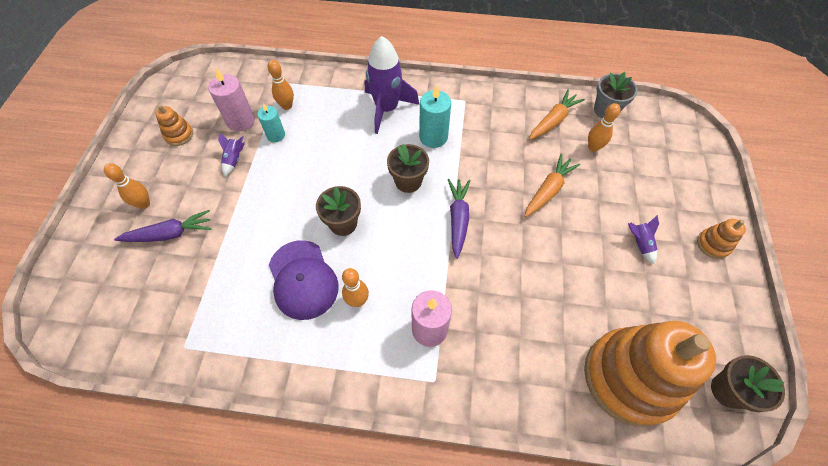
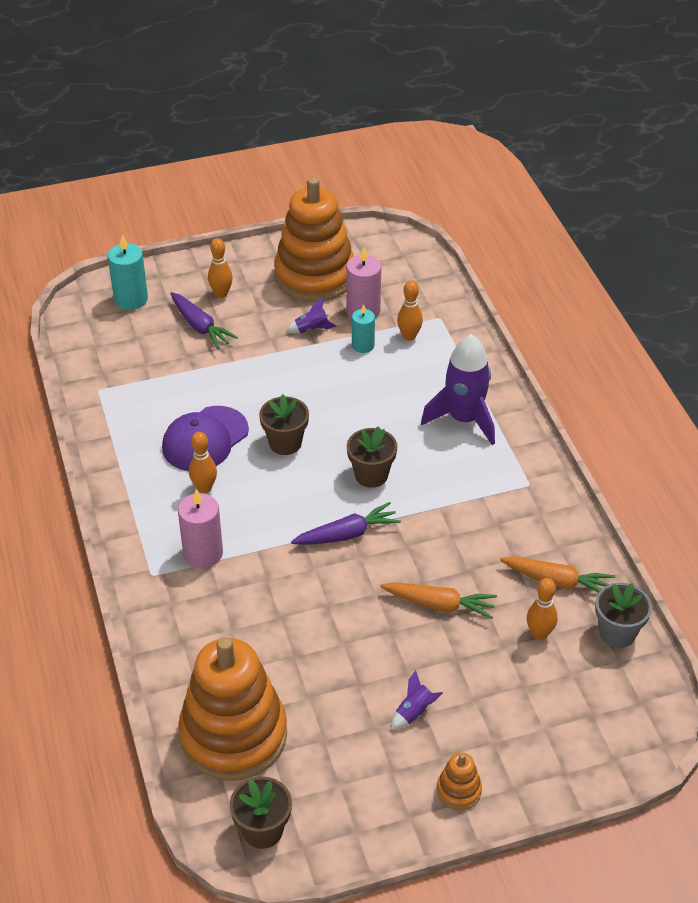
camera: 65 degrees right, 15 degrees down
orange stacking toy [155,105,193,146] -> orange stacking toy [274,177,354,302], size x2.46
turquoise candle [419,85,451,148] -> turquoise candle moved to [108,235,148,310]

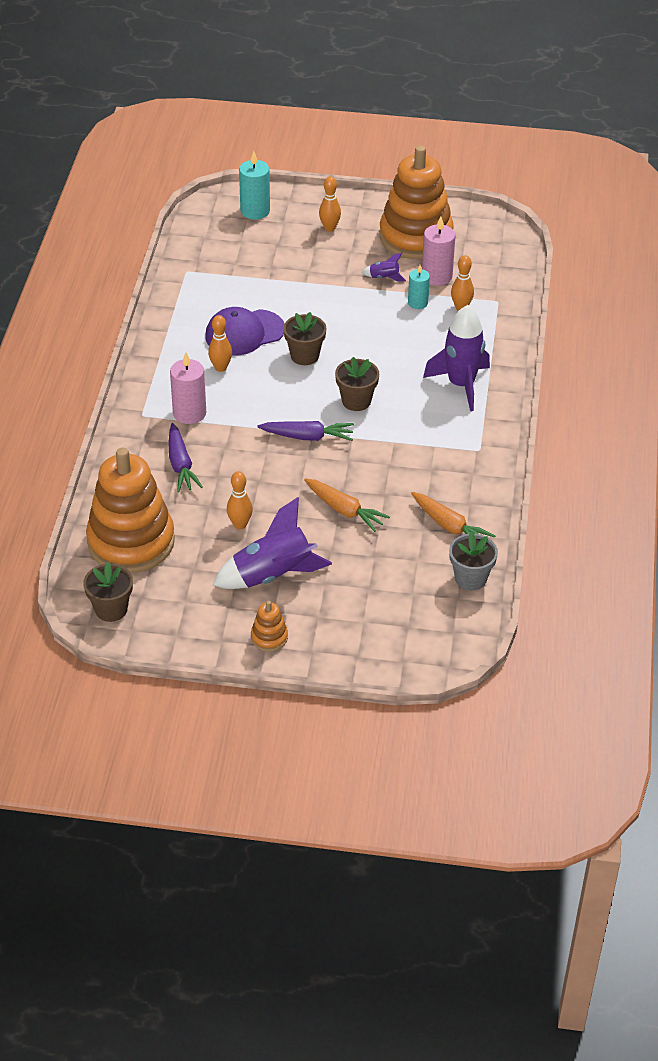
camera: 25 degrees right, 0 degrees up
purple carrot [170,292,238,349] -> purple carrot moved to [168,423,203,492]
purple rocket [391,670,443,730] -> purple rocket [213,497,332,589], size x2.27
orange bowling pin [527,578,558,640] -> orange bowling pin moved to [227,471,253,529]

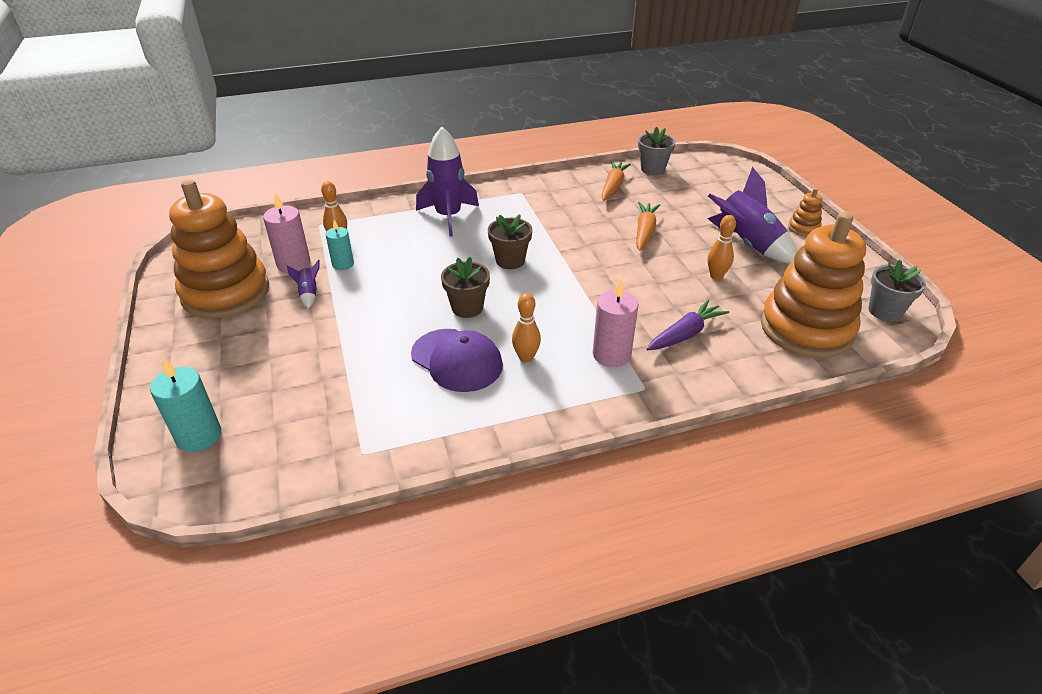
camera: 115 degrees left, 5 degrees down
brown flower pot [83,562,133,622] -> grey flower pot [868,259,926,321]
purple carrot [257,421,354,441] -> none
orange bowling pin [319,176,341,232] -> none

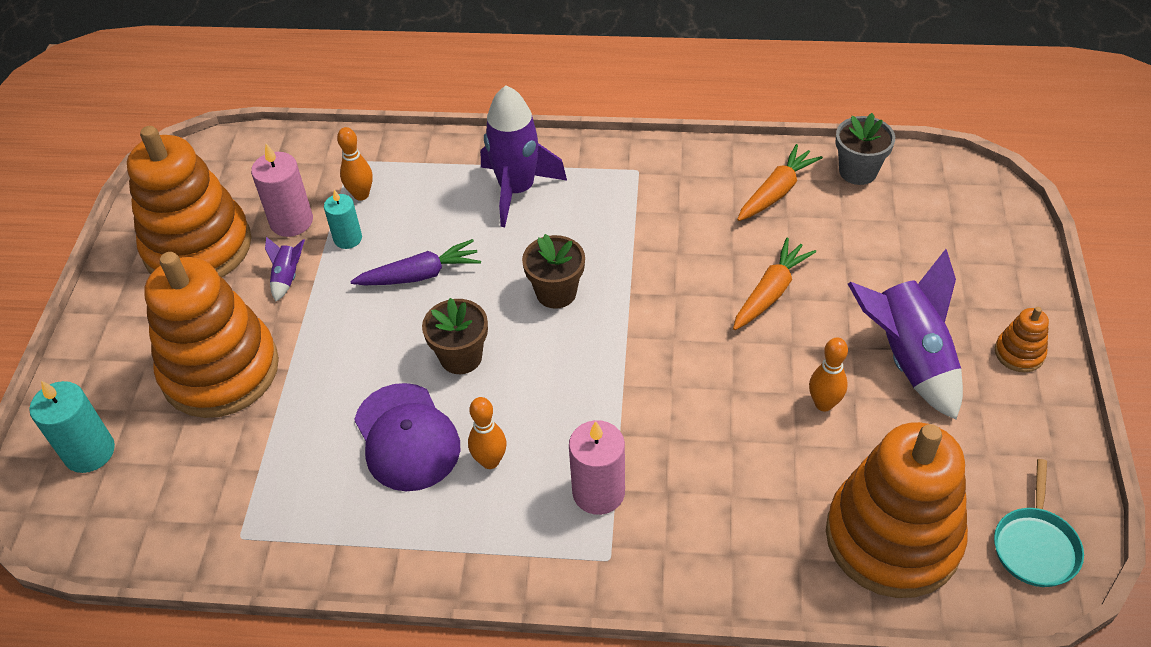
camera: 25 degrees right, 10 degrees up
purple carrot [647,299,729,350] -> purple carrot moved to [350,239,481,285]
grey flower pot [868,259,926,321] -> turquoise pan [994,459,1084,587]
none -> orange stacking toy [144,252,279,418]

